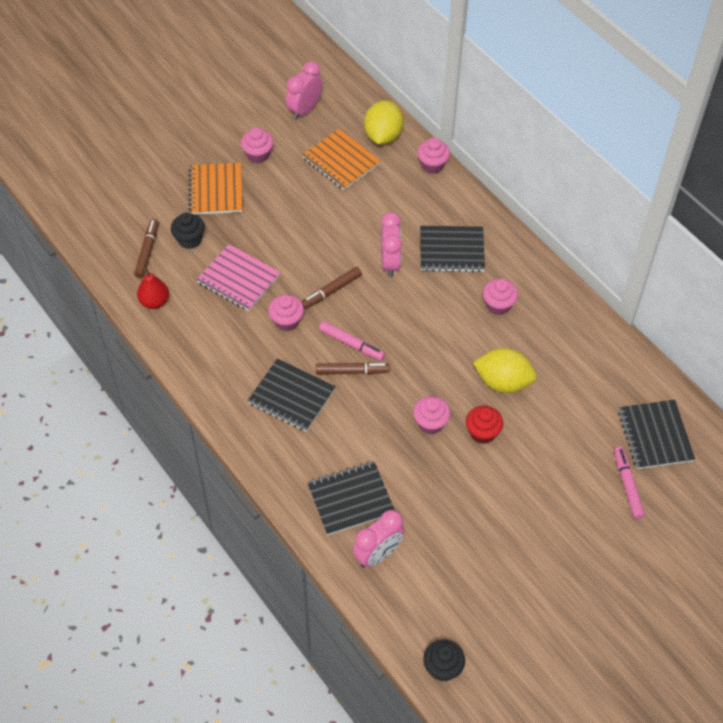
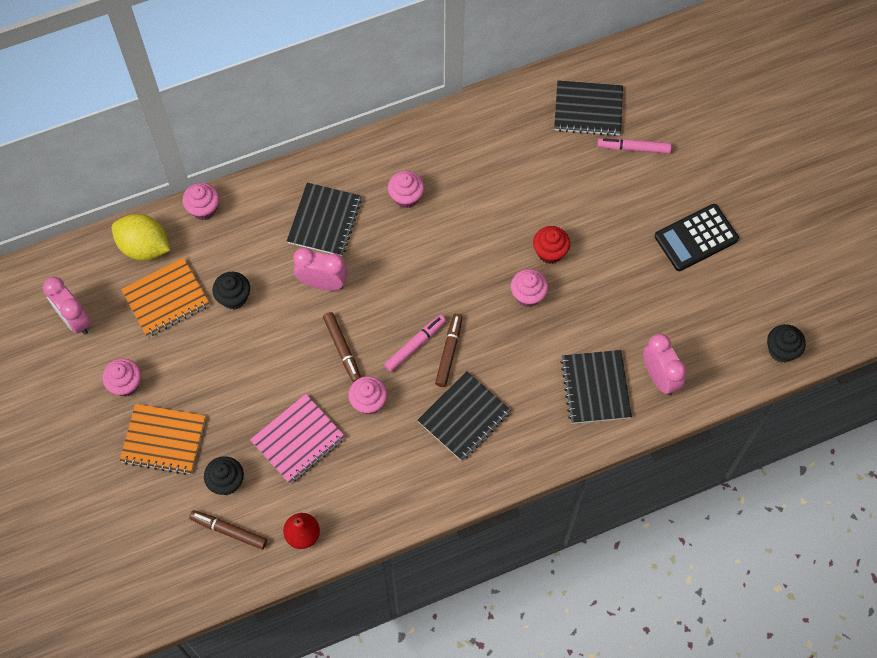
camera: 75 degrees left, 10 degrees up
yellow lemon [473,348,537,393] -> none
none -> black cupcake [213,272,250,309]
none -> black calculator [654,204,739,271]

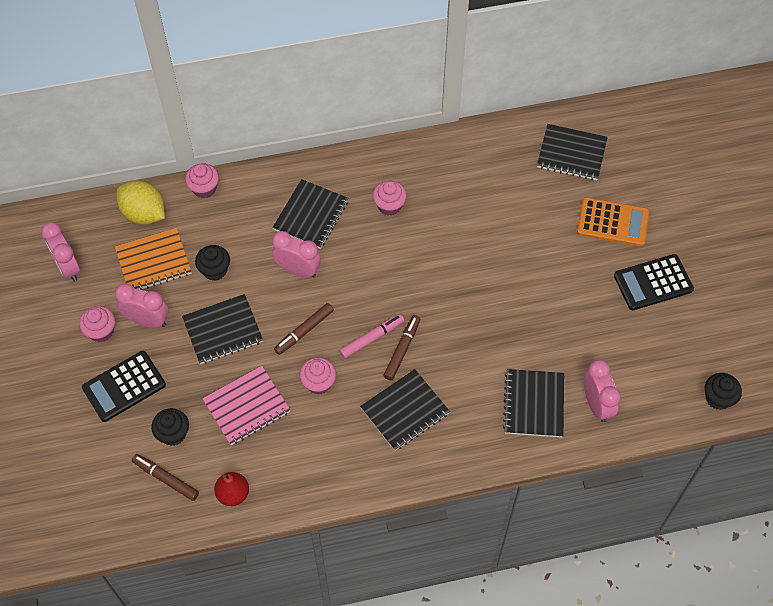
camera: 10 degrees right, 5 degrees down
orange notebook [120,404,206,475] -> black calculator [82,351,166,422]
brown marker [323,312,361,382] -> brown marker turned 60 degrees clockwise [274,303,334,355]
pink cupcake [511,269,548,307] -> none
red cupcake [533,226,570,264] -> none
pink marker [597,138,672,154] -> none
none -> pink clock [115,284,169,328]
none -> black notebook [182,294,263,364]
none -> orange calculator [577,197,649,247]

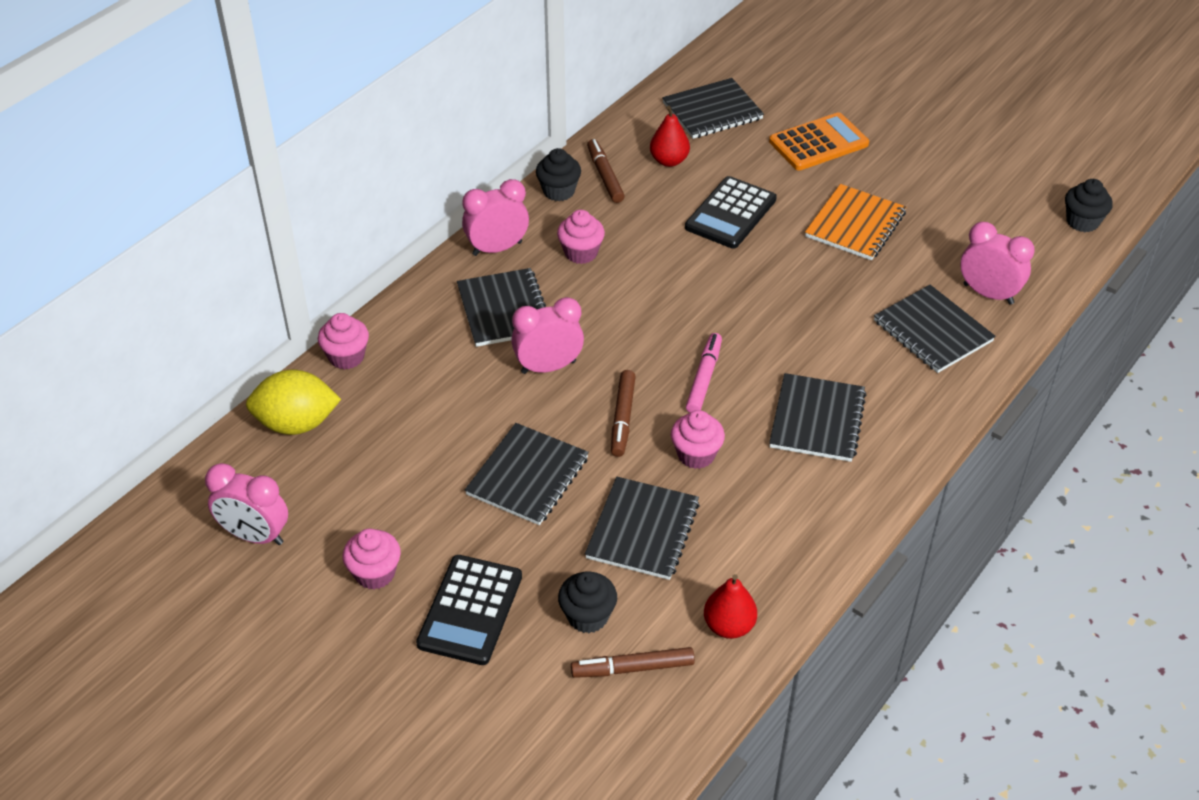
camera: 40 degrees left, 15 degrees down
orange notebook [115,228,192,290] -> orange notebook moved to [805,184,906,260]
pink clock [115,284,169,328] -> pink clock moved to [462,179,529,256]
black cupcake [195,245,230,281] -> black cupcake moved to [536,148,581,201]
pink notebook [202,366,290,445] -> black notebook [585,477,700,580]
brown marker [383,315,420,380] -> brown marker moved to [587,139,625,203]
black calculator [614,254,694,310] -> black calculator moved to [685,176,777,249]
none -> red pear [650,106,690,167]

